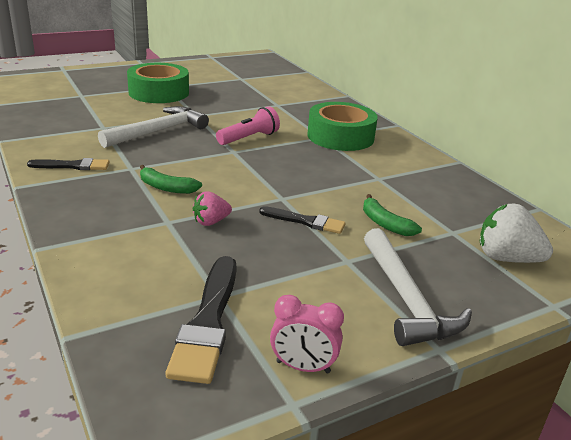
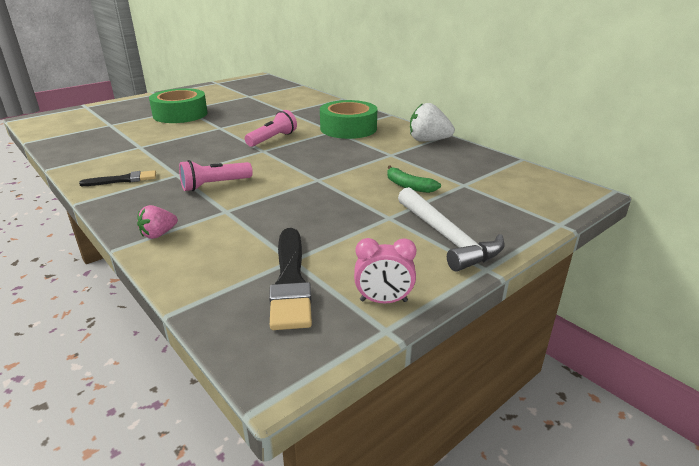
camera: 10 degrees left, 0 degrees up
white hammer [98,106,209,148] -> none
green banana [140,165,202,194] -> pink flashlight [179,160,253,191]
pink strawberry [193,191,232,226] -> pink strawberry moved to [137,205,178,239]
black brush [259,206,346,234] -> none
white strawberry [480,203,553,263] -> white strawberry moved to [410,103,455,142]

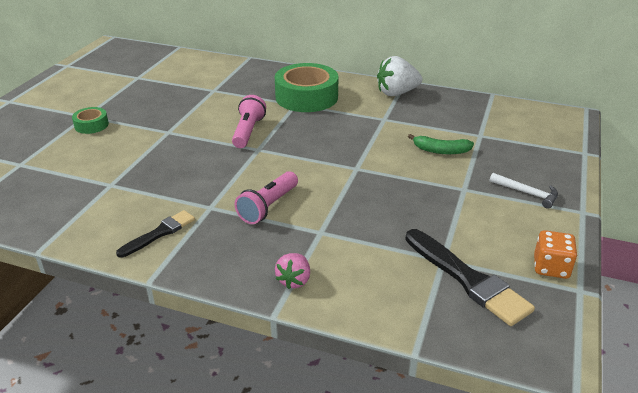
camera: 30 degrees left, 5 degrees up
green tape [149,88,208,123] -> green tape [72,107,109,134], size x0.49
pink clock [354,238,416,303] -> orange dice [534,230,577,279]
white hammer [398,187,504,272] -> white hammer [490,173,558,209], size x0.53

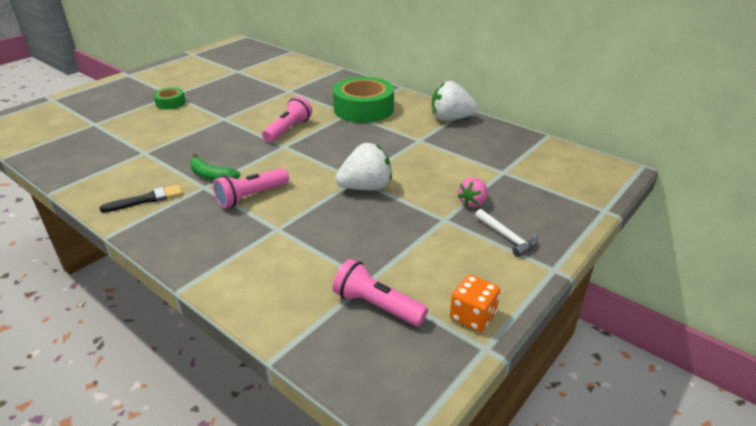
camera: 20 degrees right, 0 degrees up
pink strawberry [275,253,310,289] -> pink strawberry moved to [458,178,488,208]
black brush [405,229,535,326] -> pink flashlight [333,259,428,326]
green banana [408,134,474,154] -> green banana moved to [190,154,241,180]
none -> white strawberry [335,143,392,190]

